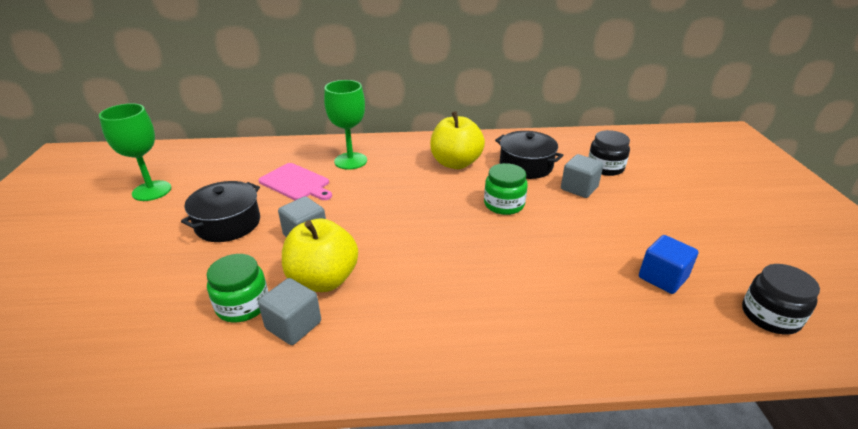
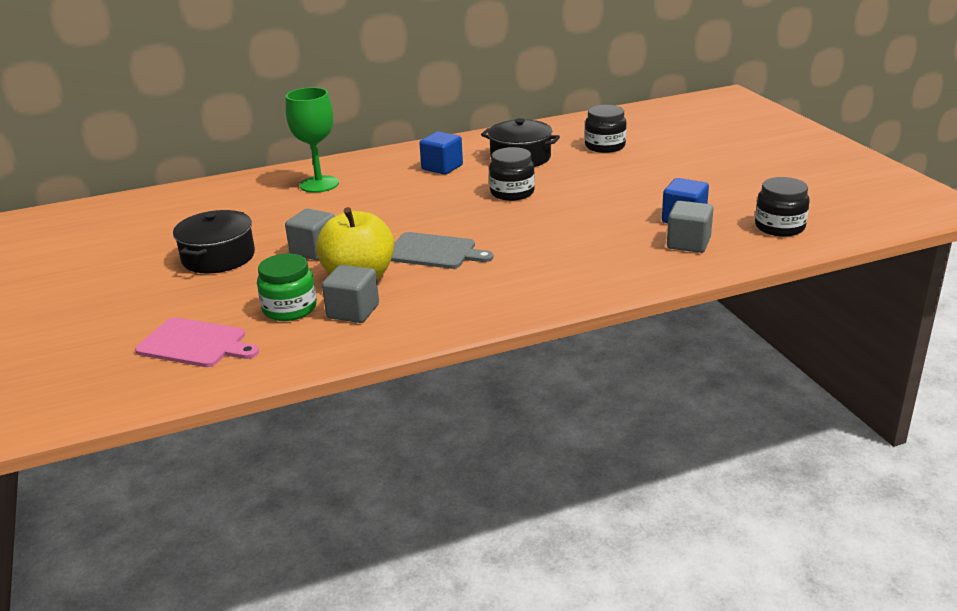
camera: 15 degrees left, 5 degrees down
green goblet [99,103,171,201] -> none
pink cutting board [258,163,332,200] -> pink cutting board moved to [135,317,259,367]
yellow apple [430,111,485,169] -> blue cube [419,131,463,175]
green jar [484,163,528,215] -> black jar [489,147,535,201]
grey cube [561,154,604,198] -> grey cube moved to [667,201,713,253]
none -> grey cutting board [391,232,493,269]

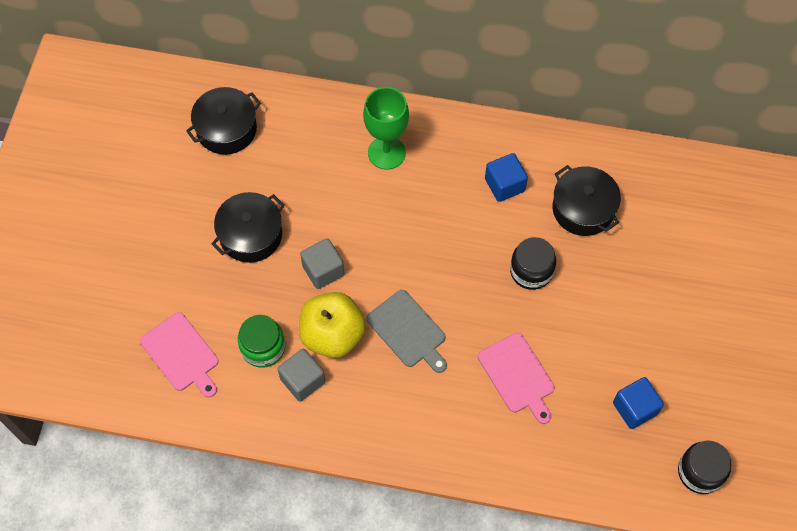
camera: 30 degrees right, 35 degrees up
black jar [585,105,627,153] -> none
grey cube [667,201,713,253] -> none
none -> black pot [186,87,261,155]
none -> pink cutting board [478,333,555,424]

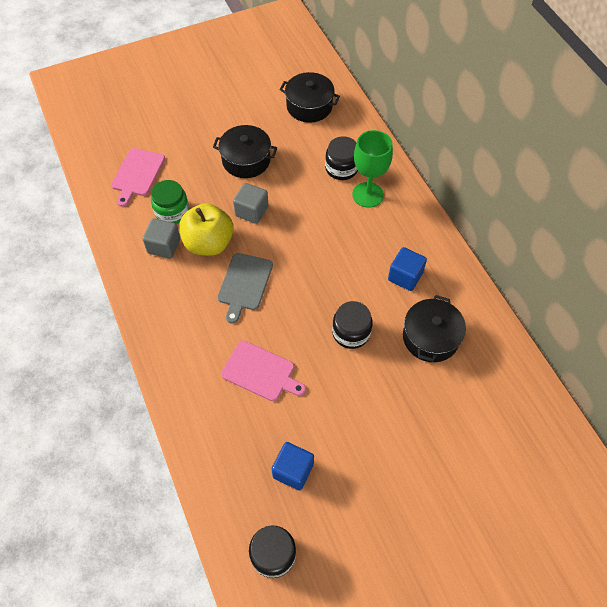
camera: 55 degrees right, 5 degrees down
pink cutting board [478,333,555,424] -> pink cutting board turned 90 degrees counterclockwise [221,341,306,401]
none -> black jar [325,136,358,180]

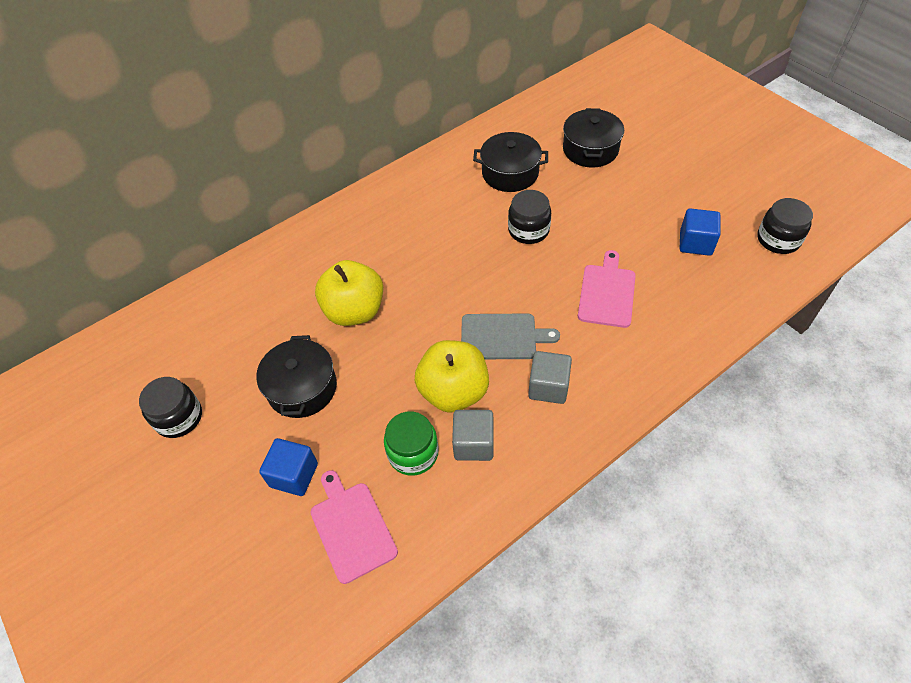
camera: 100 degrees left, 5 degrees down
pink cutting board [111,148,165,207] -> pink cutting board turned 120 degrees counterclockwise [311,470,398,584]
grey cube [233,183,269,224] -> grey cube moved to [528,351,572,404]
black pot [280,72,340,123] -> black pot moved to [563,108,624,167]
black jar [325,136,358,180] -> black jar moved to [139,377,202,438]
green goblet [352,130,393,208] -> none
blue cube [388,247,427,291] -> blue cube moved to [259,438,318,496]
none -> yellow apple [315,260,383,326]

